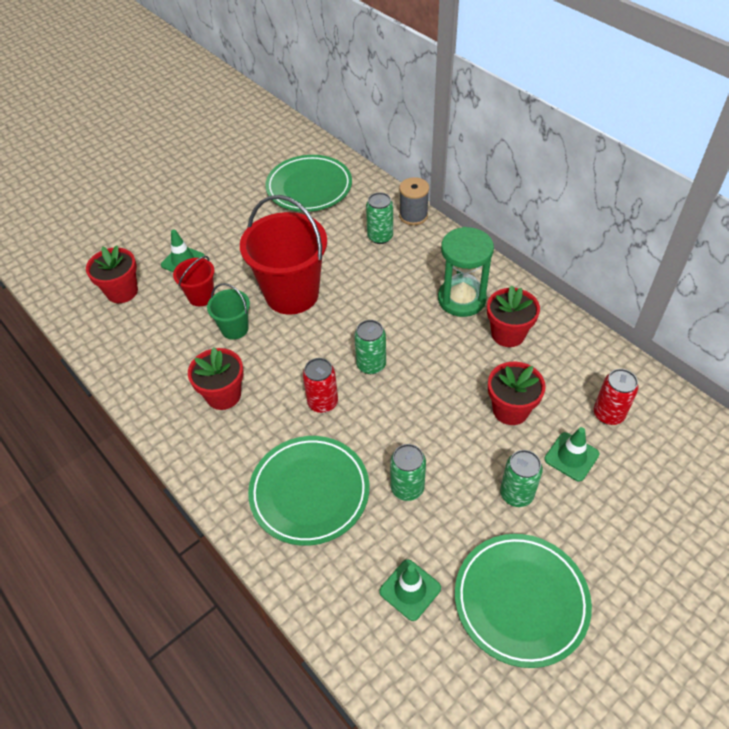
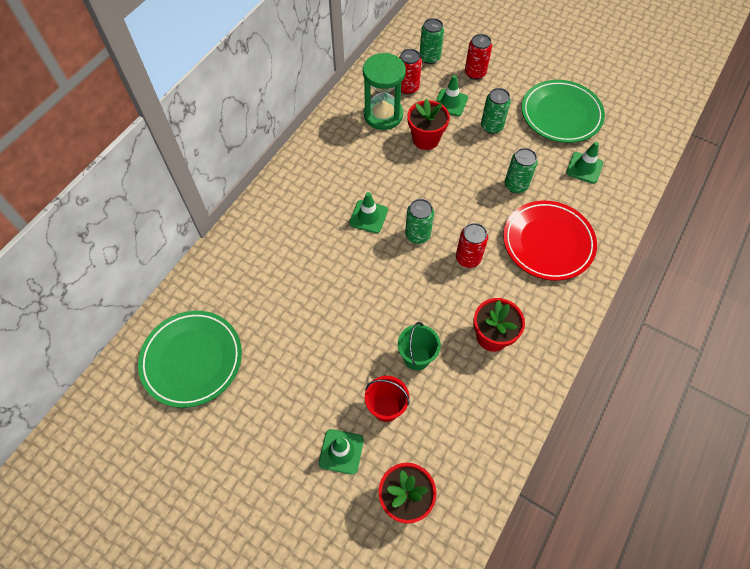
camera: 110 degrees left, 10 degrees up
red bucket [240,195,327,315] -> none
green plate [248,436,369,546] -> red plate [503,201,597,281]
green can [366,192,393,244] -> green can moved to [420,18,444,64]
grey spool [399,177,429,225] -> none
green hourglass [438,227,494,317] -> green hourglass moved to [363,53,406,130]
red flower pot [487,285,540,347] -> none
none -> green traffic cone [349,192,388,233]
none -> red can [465,34,492,80]

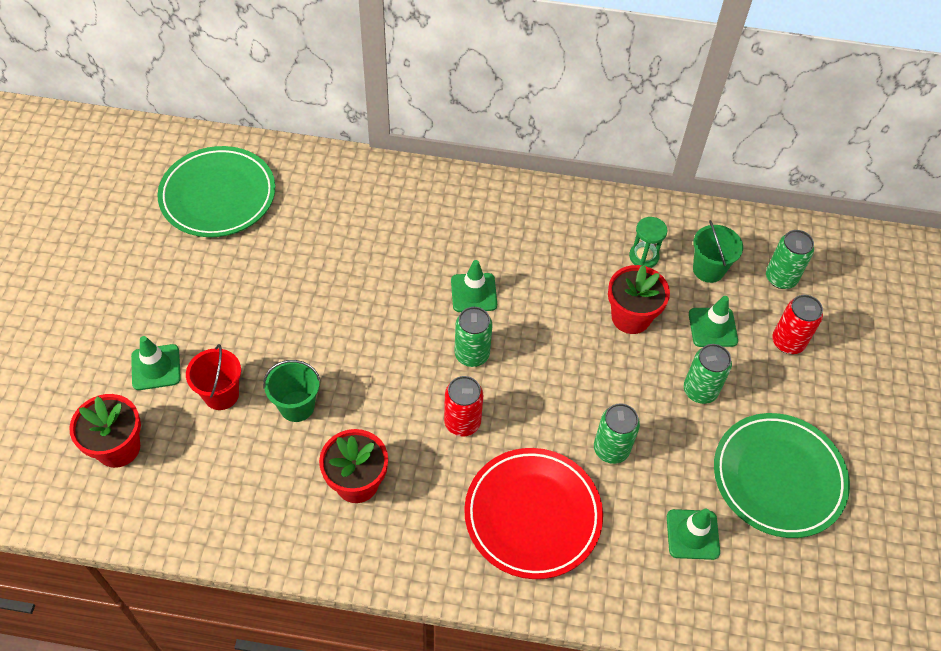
camera: 65 degrees right, 5 degrees down
green hourglass [363,53,406,130] -> green hourglass [629,217,667,268], size x0.52
red can [399,49,422,95] -> green bucket [693,220,743,283]

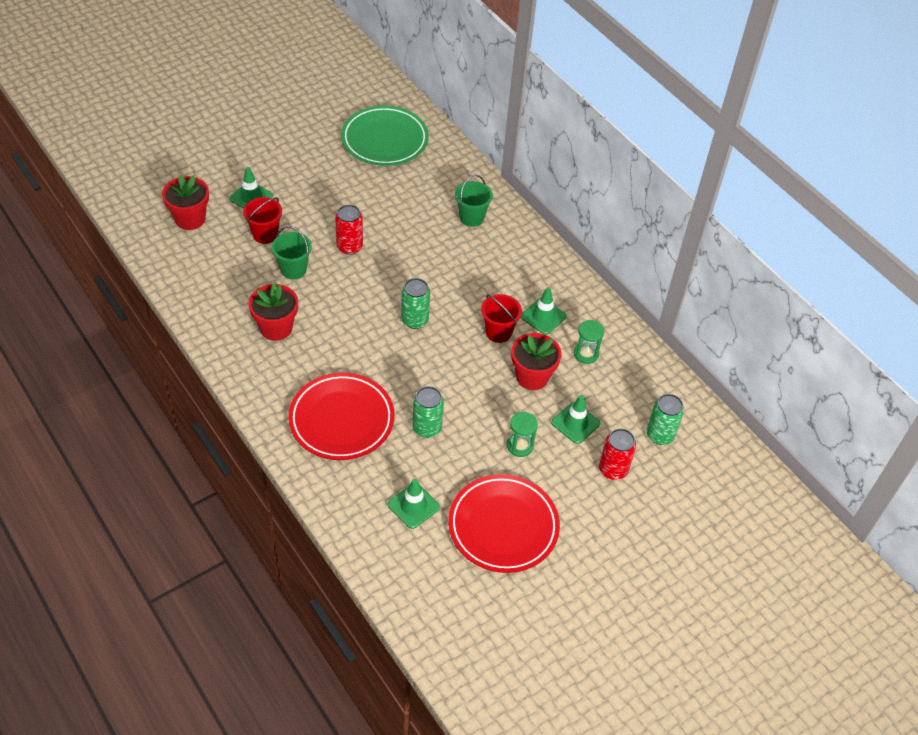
camera: 45 degrees right, 5 degrees down
red can [444,376,483,437] -> red can moved to [335,205,363,255]
green traffic cone [451,260,497,312] -> green traffic cone moved to [521,287,567,335]
green can [684,344,732,404] -> green hourglass [507,412,538,457]
green bucket [693,220,743,283] -> green bucket moved to [455,174,493,227]
green plate [714,413,850,538] -> red plate [448,474,560,573]
none -> red bucket [481,294,522,343]

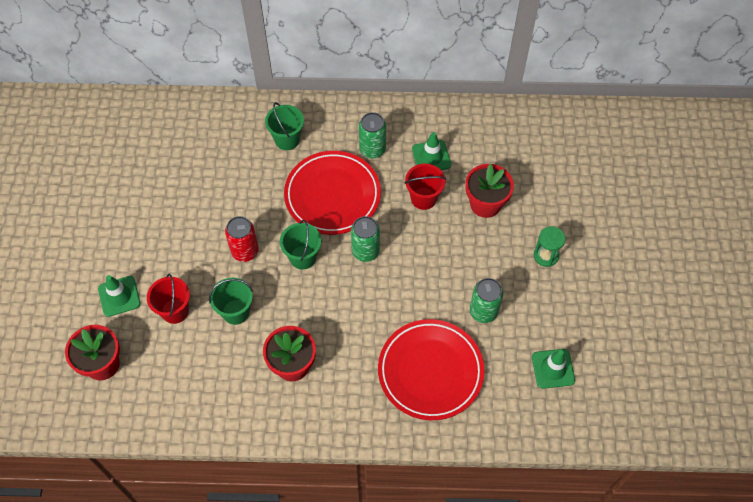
camera: 50 degrees left, 10 degrees up
green plate [341,105,429,166] -> none
red plate [448,474,560,573] -> red plate moved to [284,151,381,235]
green traffic cone [551,395,600,444] -> none
green hourglass [574,320,604,364] -> none
red can [599,429,636,480] -> none
green can [646,394,684,445] -> green can moved to [359,112,386,159]
none -> green bucket [280,220,321,270]

